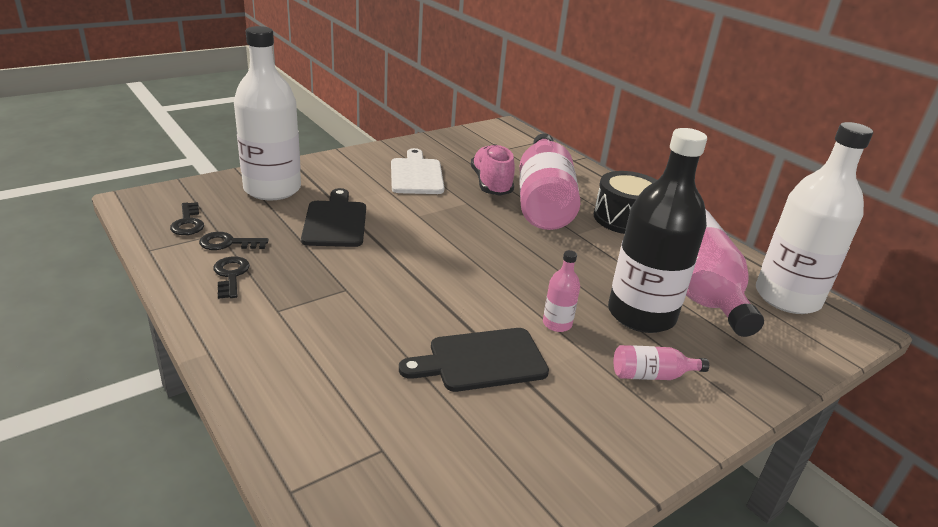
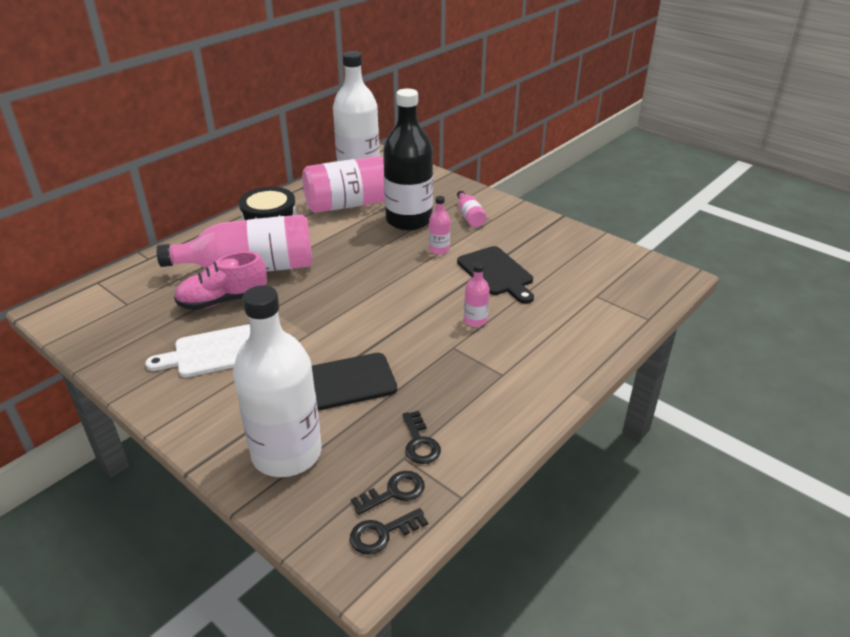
camera: 100 degrees left, 5 degrees up
black key [213,256,250,299] -> black key moved to [350,508,428,555]
none -> pink bottle [464,262,490,327]

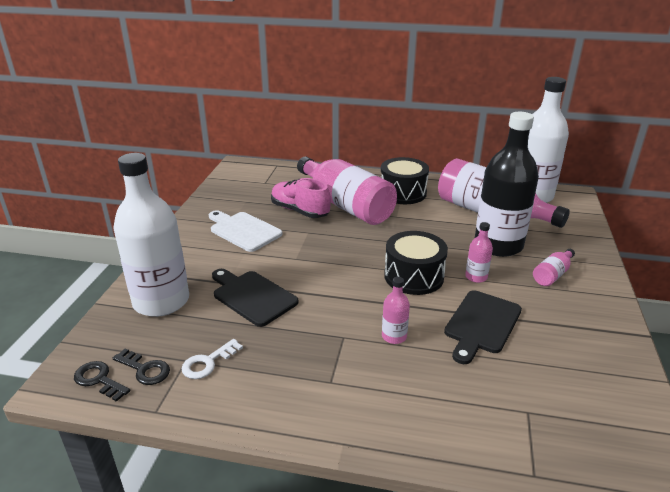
camera: 60 degrees right, 5 degrees down
black key [402,411,441,464] -> white key [182,339,243,379]
none -> black drum [384,231,448,295]

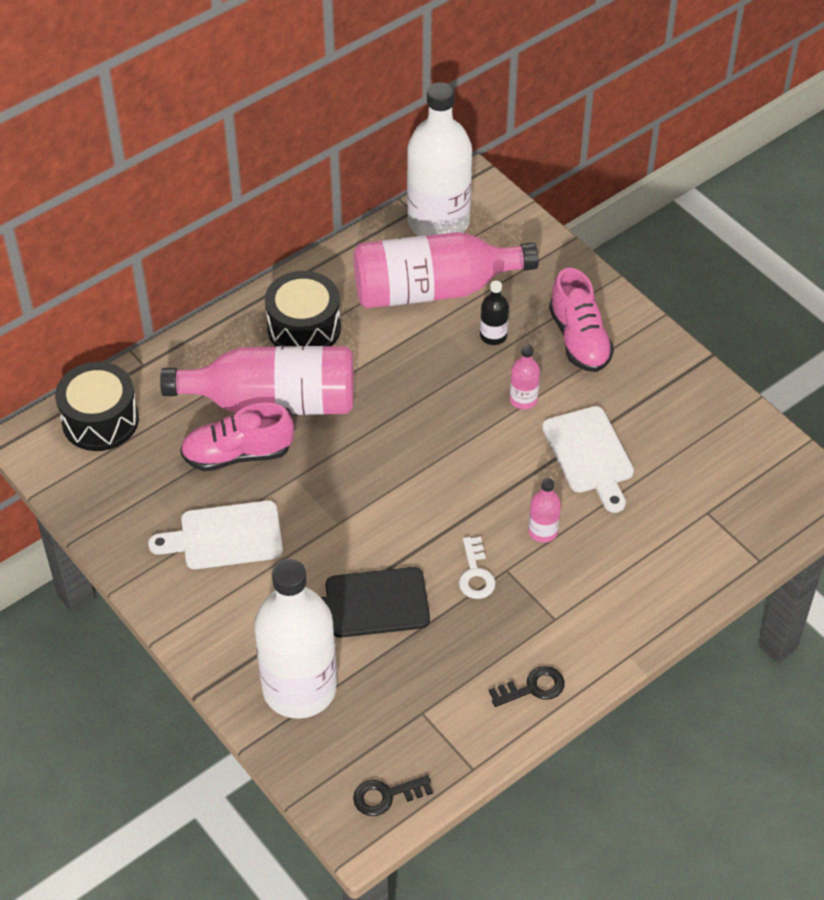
camera: 50 degrees left, 20 degrees up
black key [113,349,170,385] -> black key moved to [489,666,565,707]
white key [182,339,243,379] -> white key moved to [459,537,496,599]
black drum [384,231,448,295] -> black drum moved to [55,362,139,451]
black cutting board [444,290,522,364] -> white cutting board [542,406,634,513]
black bottle [475,112,539,257] -> black bottle [480,281,509,345], size x0.42
pink bottle [533,249,575,286] -> pink shoe [549,268,614,372]

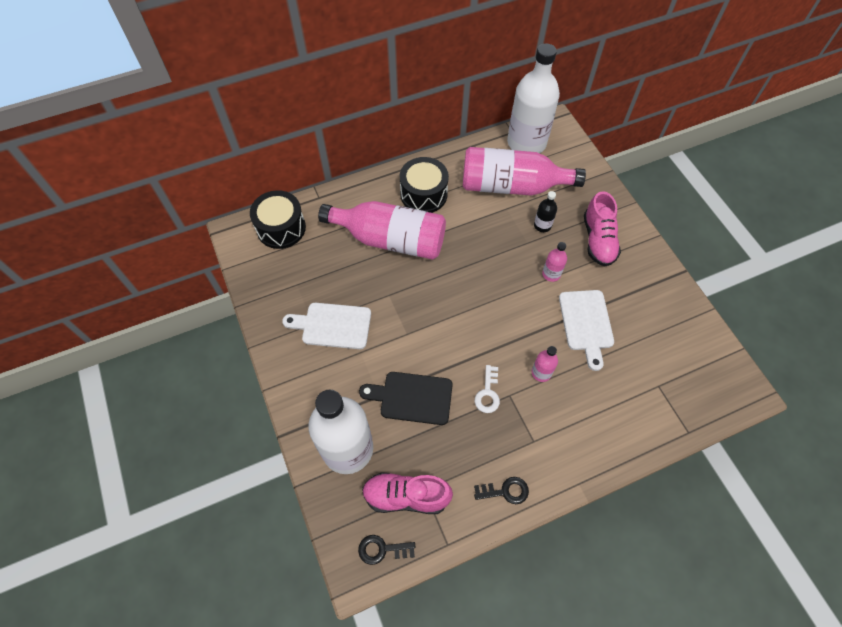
camera: 15 degrees right, 10 degrees up
pink shoe [180,402,294,471] -> pink shoe moved to [362,472,453,514]

